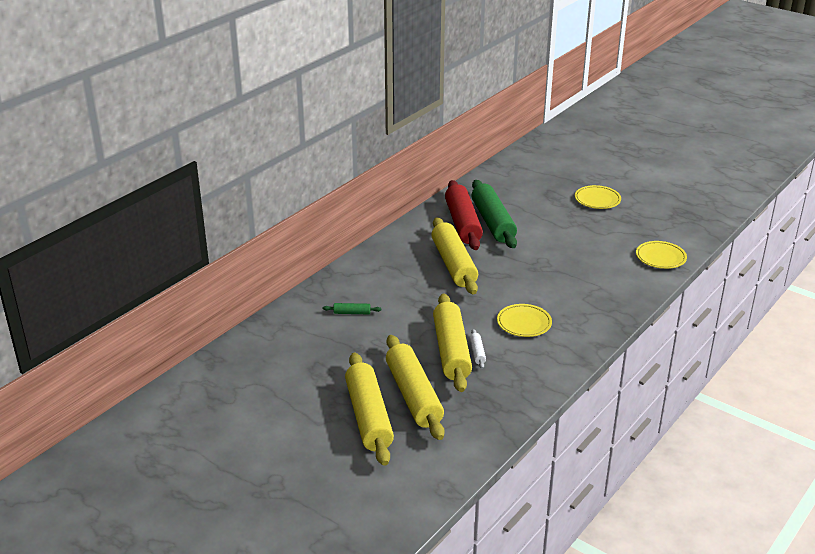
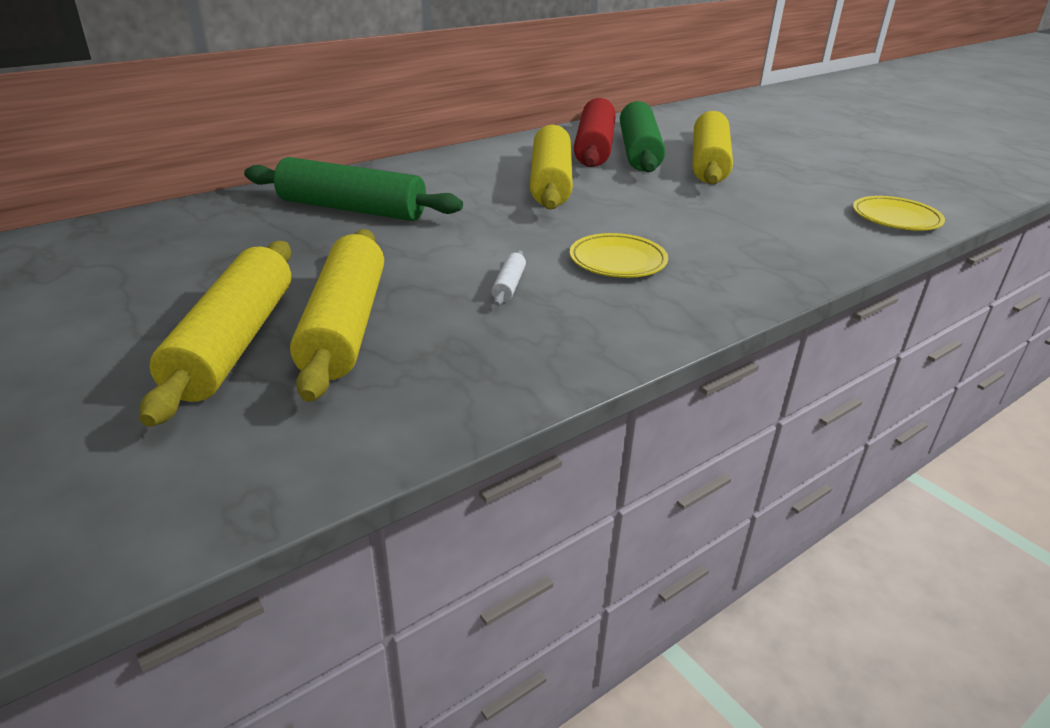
camera: 15 degrees right, 0 degrees up
green rolling pin [323,303,381,314] -> green rolling pin [244,157,463,221], size x2.50
yellow rolling pin [433,293,472,392] -> yellow rolling pin moved to [693,111,733,185]
yellow plate [575,185,621,209] -> none

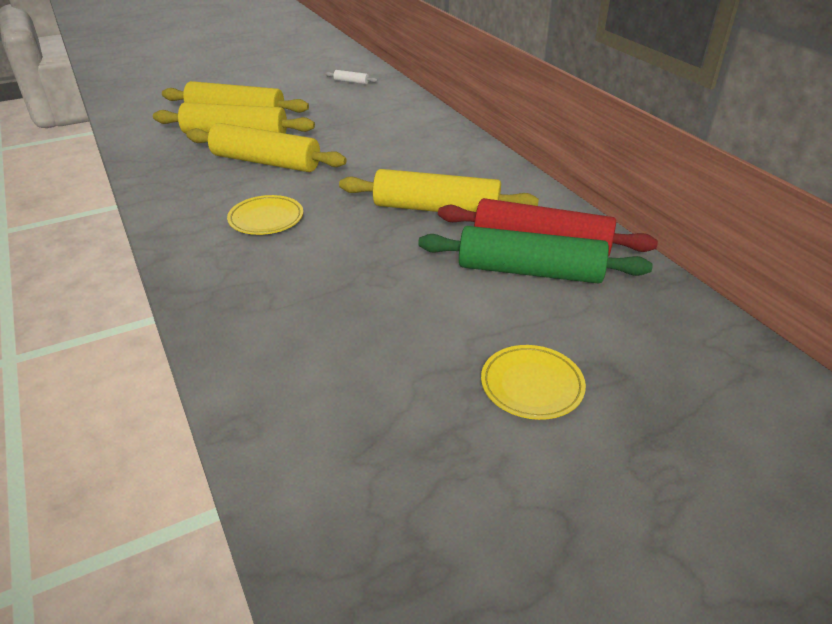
camera: 100 degrees right, 5 degrees up
green rolling pin [244,157,463,221] -> none
white rolling pin [492,250,526,306] -> white rolling pin moved to [325,70,377,84]
yellow rolling pin [693,111,733,185] -> yellow rolling pin moved to [186,123,347,172]
yellow plate [853,196,945,231] -> yellow plate moved to [481,345,586,420]

